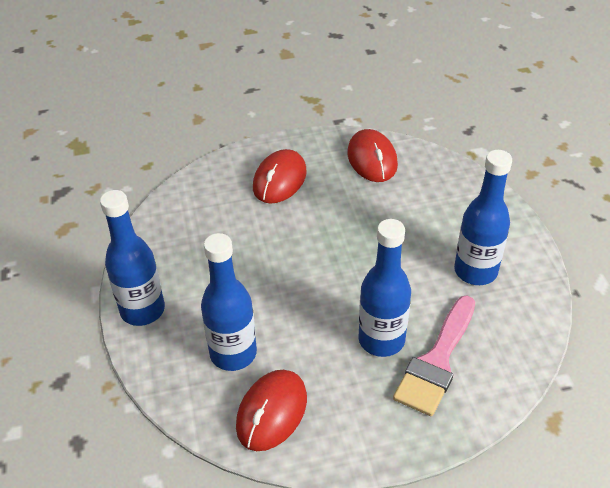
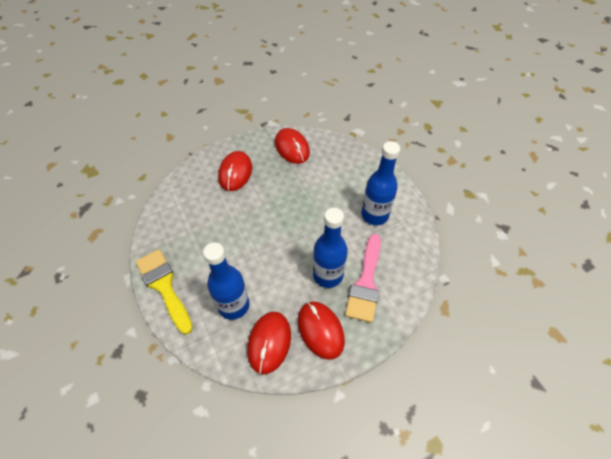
camera: 15 degrees left, 10 degrees up
blue bottle [100,190,165,326] -> yellow brush [136,249,193,334]
none -> red mouse [298,301,345,360]

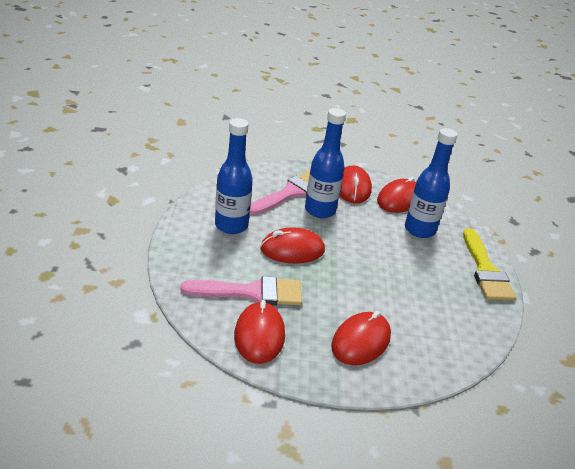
camera: 155 degrees left, 20 degrees down
none -> pink brush [180,276,302,305]
none -> red mouse [260,227,325,263]

